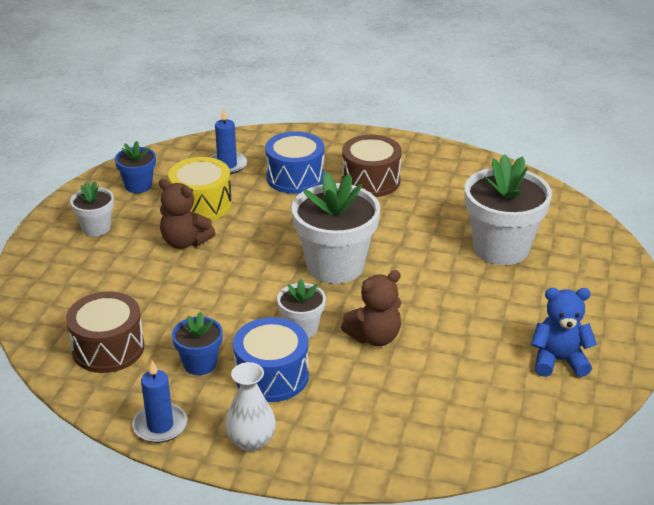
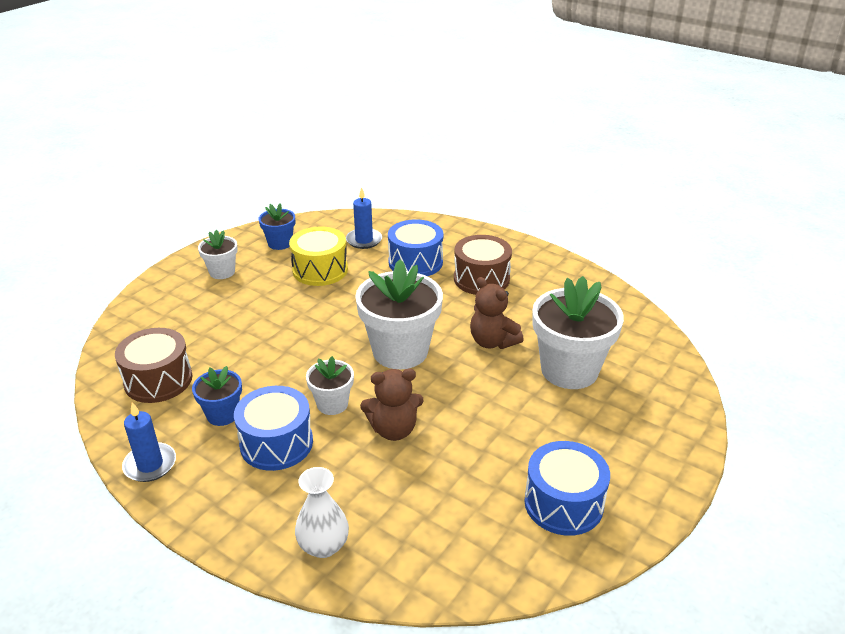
camera: 20 degrees right, 0 degrees up
brown teddy bear [159,179,215,249] -> brown teddy bear moved to [470,277,524,349]
white vase [225,362,276,451] -> white vase moved to [295,467,349,558]
blue teddy bear [531,288,597,377] -> blue drum [524,441,610,536]

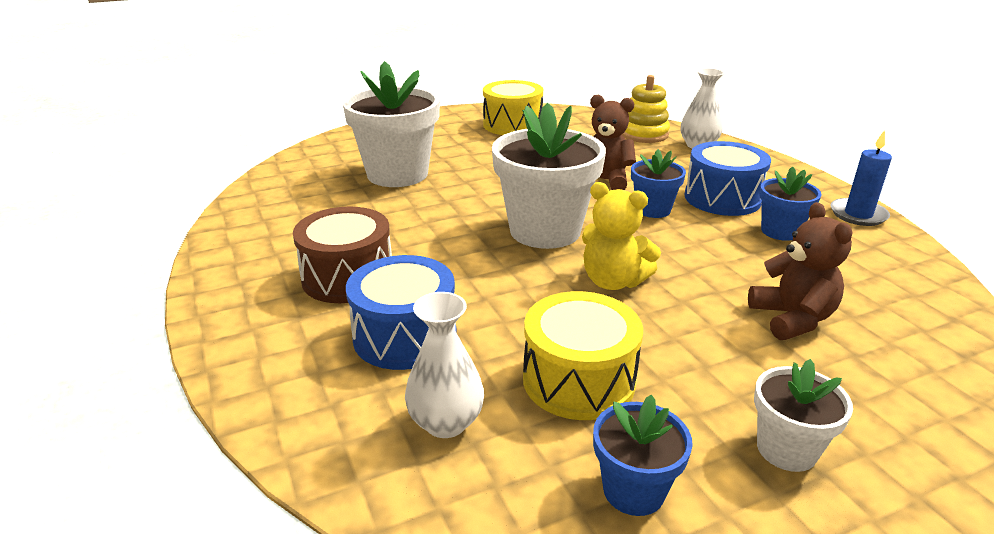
camera: 150 degrees left, 5 degrees down
brown drum [115,328,192,403] -> none
white flower pot [306,356,354,415] -> blue flower pot [631,149,686,218]
blue candle [346,187,382,249] -> white vase [405,292,484,438]
brown teddy bear [470,277,524,349] -> brown teddy bear moved to [748,202,853,340]
blue drum [524,441,610,536] -> yellow drum [483,80,543,135]
none -> yellow teddy bear [582,182,661,290]
none -> yellow stacking toy [622,75,670,143]

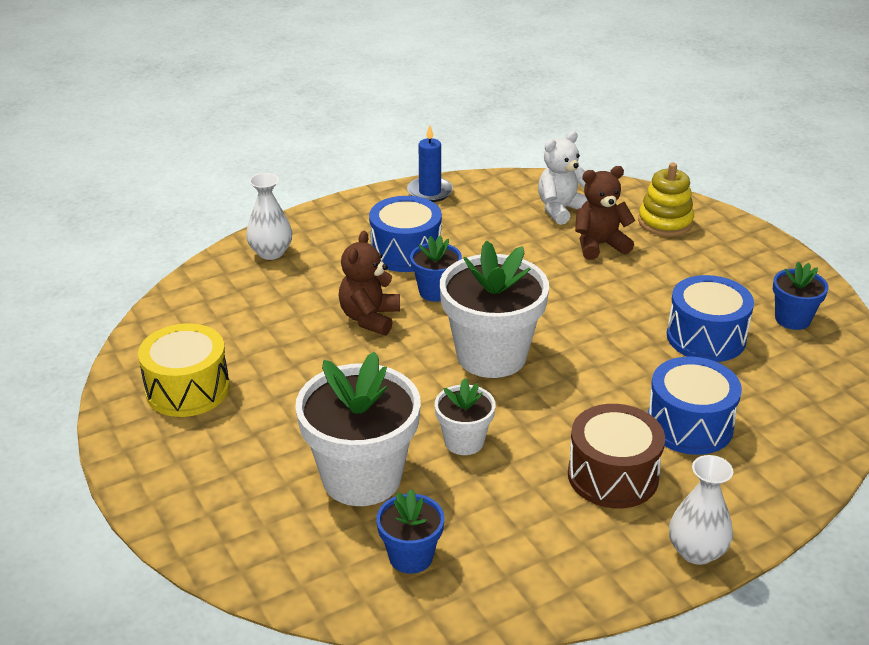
camera: 95 degrees left, 5 degrees up
white vase [405,292,484,438] -> white vase moved to [669,455,733,565]
yellow drum [523,291,643,420] -> blue drum [667,275,754,362]
yellow teddy bear [582,182,661,290] -> none
yellow stacking toy [622,75,670,143] -> yellow stacking toy moved to [638,163,694,236]
white flower pot [754,359,853,472] -> white flower pot moved to [435,378,496,455]
blue flower pot [760,167,822,241] -> blue flower pot moved to [376,489,445,574]
none -> white teddy bear [538,131,587,225]

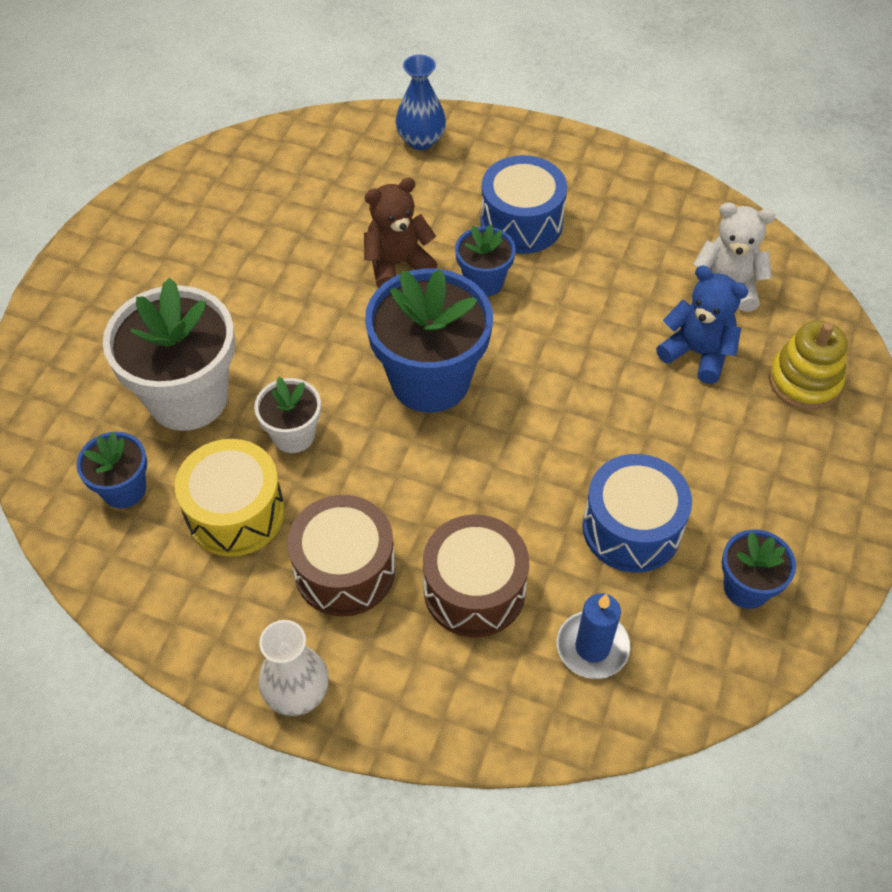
camera: 50 degrees right, 20 degrees up
yellow drum [138,323,230,417] -> yellow drum moved to [175,439,285,557]
white vase [246,173,292,260] -> blue vase [395,55,446,150]
blue candle [407,125,453,202] -> blue candle moved to [557,593,630,679]
white flower pot [440,240,549,378] -> blue flower pot [365,269,493,413]
brown teddy bear [575,166,635,260] -> blue teddy bear [656,266,749,384]
blue drum [647,356,742,455] -> brown drum [423,515,529,637]

